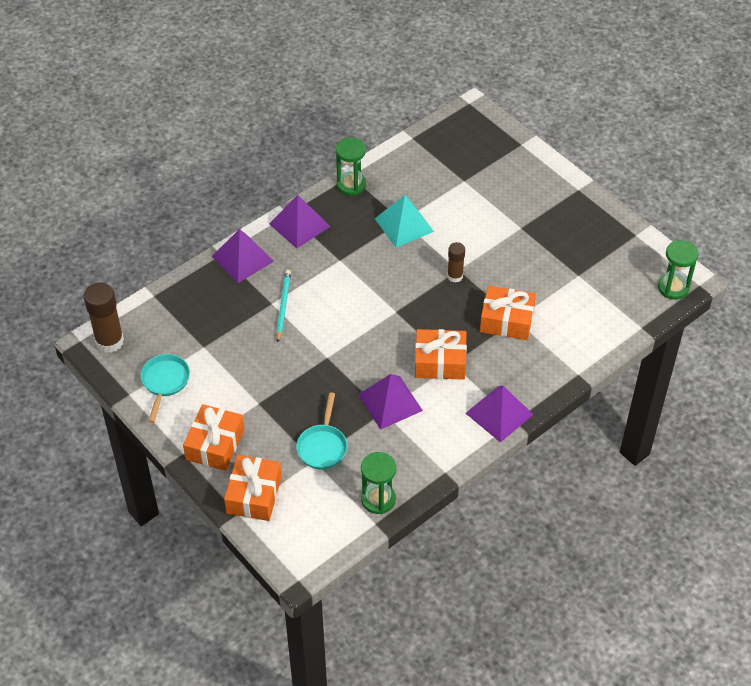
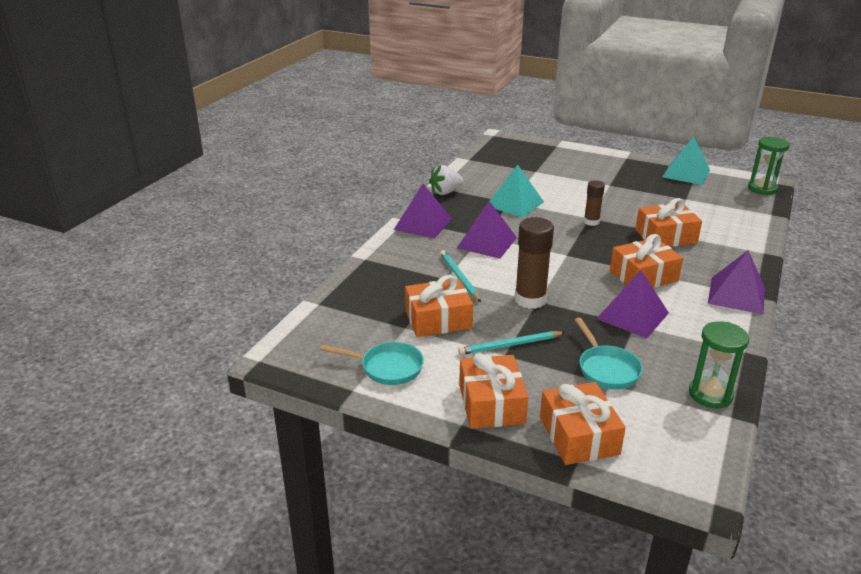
camera: 25 degrees left, 20 degrees down
brown glue stick [84,283,124,353] -> brown glue stick moved to [515,217,554,309]
turquoise pan [140,354,190,423] -> turquoise pan turned 120 degrees clockwise [320,342,424,385]
purple pyramid [212,229,274,283] -> purple pyramid moved to [457,201,517,258]
green hourglass [336,138,366,196] -> white strawberry [429,165,463,195]
none -> orange gift [405,275,473,337]
none -> turquoise pencil [458,331,565,355]
none -> turquoise pyramid [662,136,710,185]

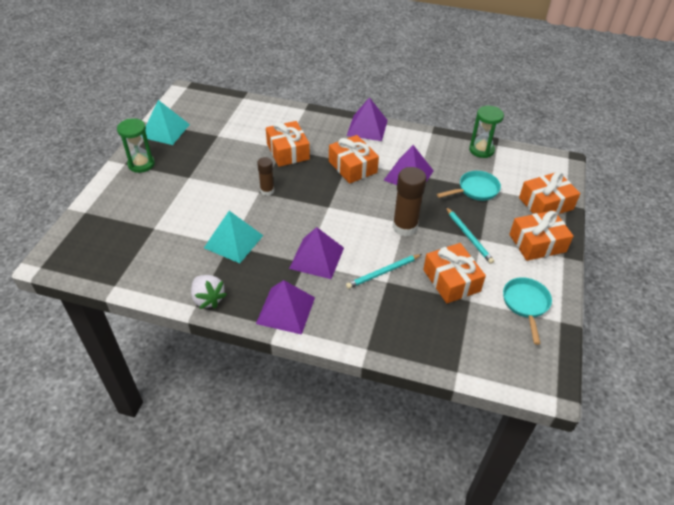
camera: 100 degrees left, 15 degrees up
green hourglass [748,137,790,195] -> green hourglass moved to [117,118,155,173]

